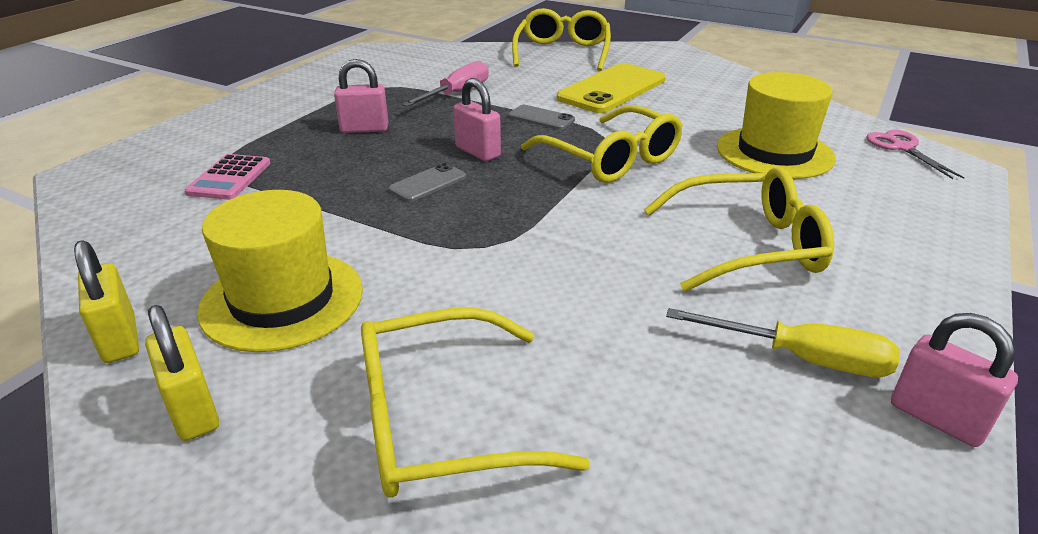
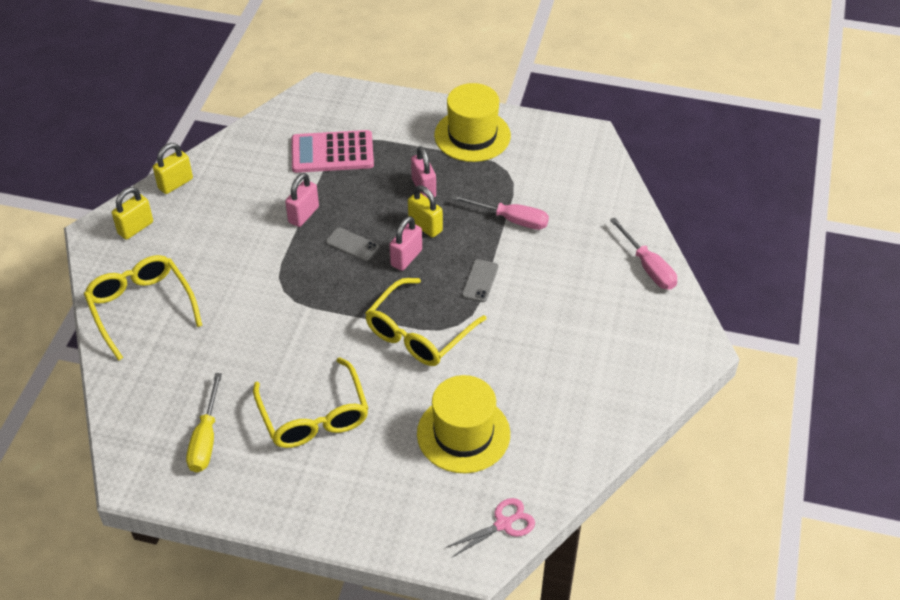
camera: 75 degrees right, 15 degrees up
pink calculator [185,154,271,200] -> pink calculator [292,130,374,173], size x1.56
yellow hat [197,190,363,352] -> yellow hat moved to [434,83,511,162]
yellow glasses [512,8,611,71] -> pink screwdriver [610,218,677,290]
yellow phone [557,63,665,113] -> none
pink padlock [891,313,1018,447] -> pink padlock moved to [285,173,319,227]
none -> yellow padlock [408,185,443,238]

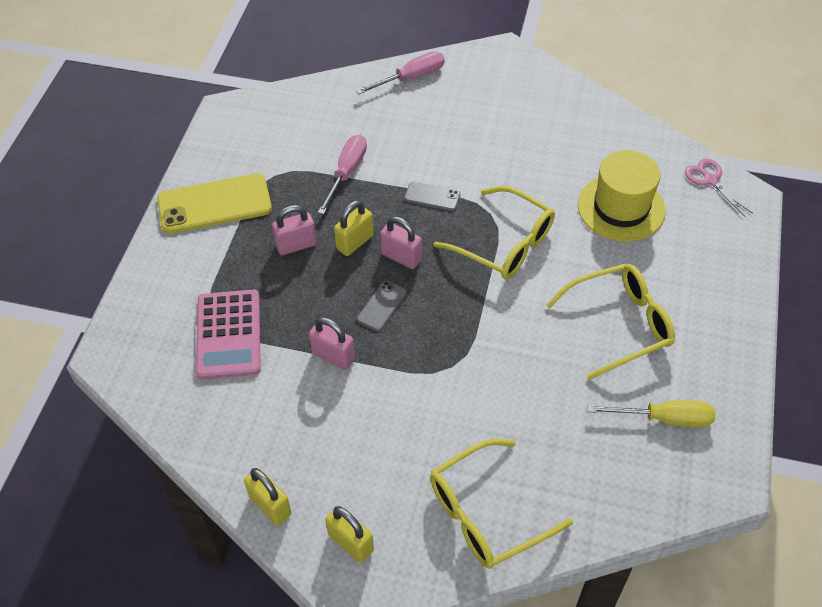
camera: 90 degrees left, 5 degrees up
yellow hat [434,83,511,162] -> yellow phone [157,173,272,234]

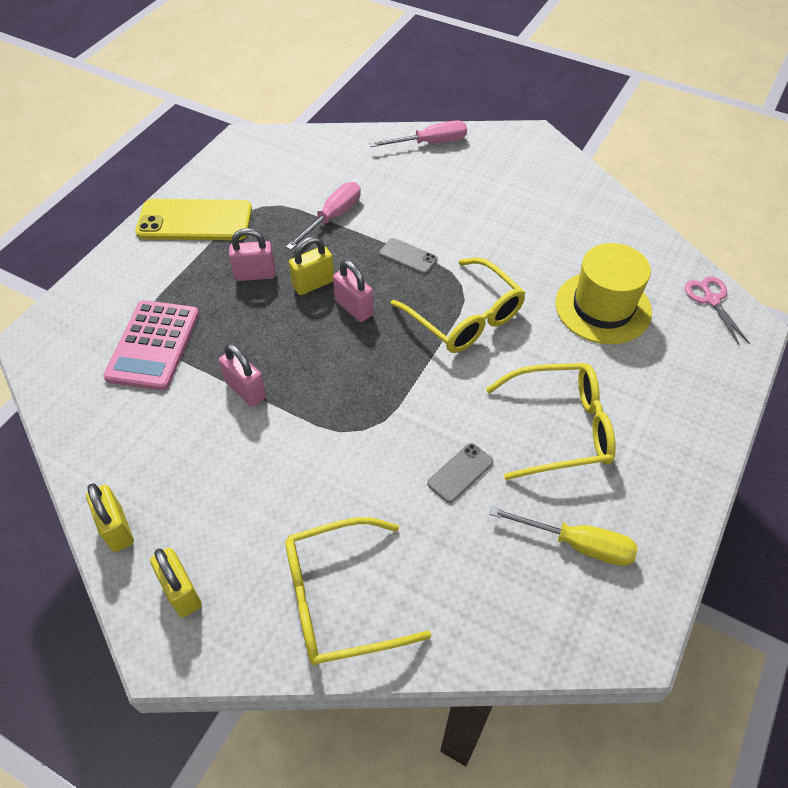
camera: 15 degrees right, 0 degrees up
grey phone [357,281,407,331] -> grey phone moved to [427,443,493,503]

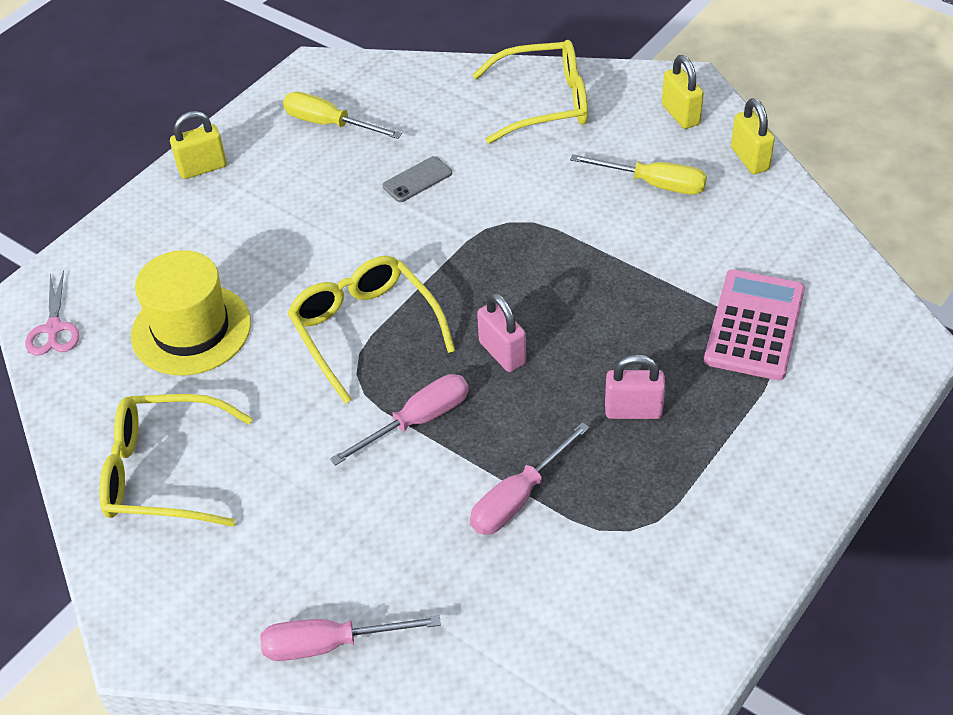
camera: 170 degrees left, 5 degrees down
yellow phone [135,199,252,240] -> none
pink padlock [219,343,266,407] -> none
yellow padlock [289,236,334,295] -> yellow padlock moved to [170,111,227,179]
grey phone [379,238,438,274] -> pink screwdriver [330,374,469,465]
yellow glasses [486,363,616,480] -> yellow glasses moved to [99,394,253,527]
none -> yellow screwdriver [570,154,707,195]

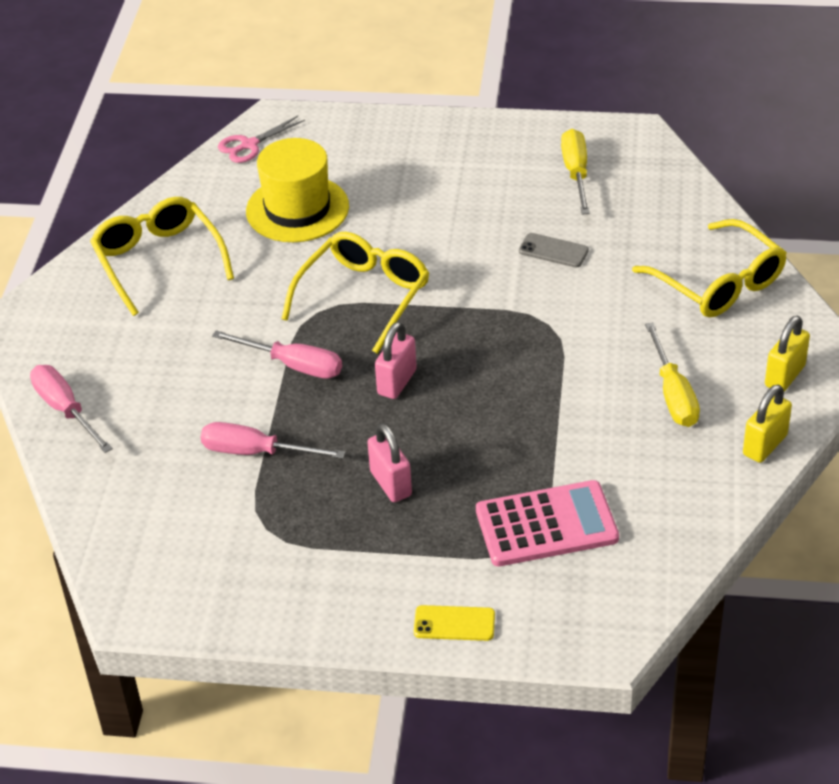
camera: 60 degrees right, 5 degrees down
yellow padlock [170,111,227,179] -> none
none -> yellow phone [414,605,495,641]

